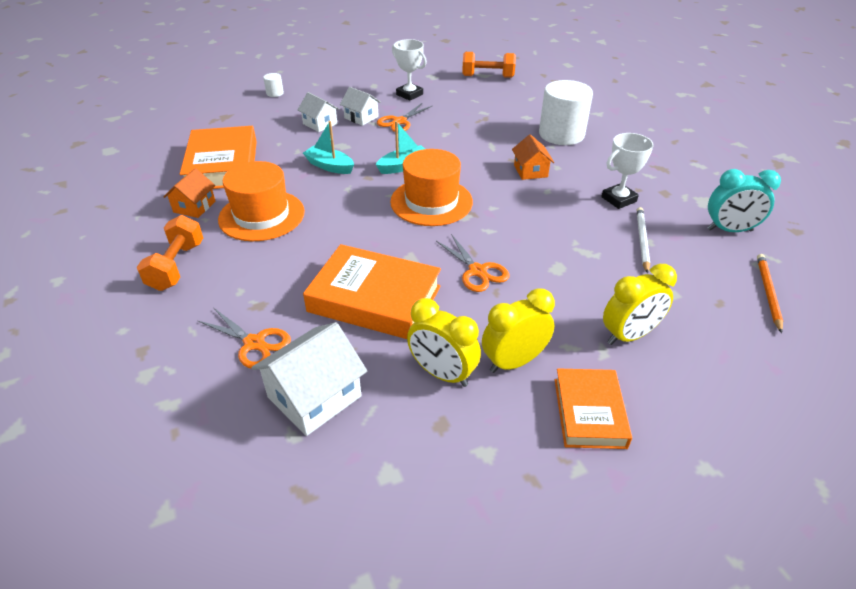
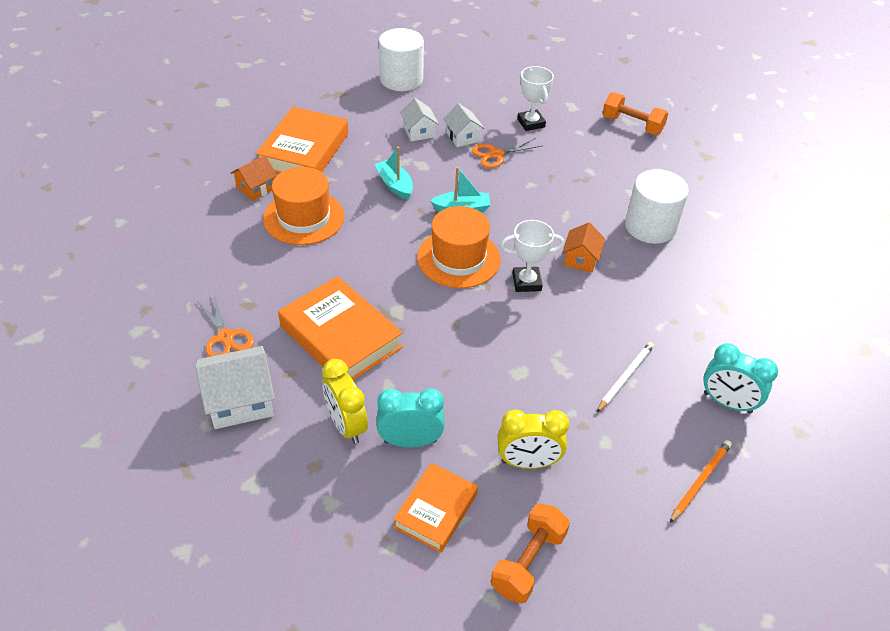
camera: 25 degrees right, 5 degrees up
orange dumbbell [137,215,203,291] -> orange dumbbell moved to [491,503,570,603]
white cylinder [263,73,284,97] -> white cylinder [379,28,424,91], size x2.39
orange scissors [436,234,509,292] -> none
yellow clock [482,288,555,373] -> turquoise clock [377,388,445,448]
white trophy [601,133,654,209] -> white trophy moved to [501,220,564,292]

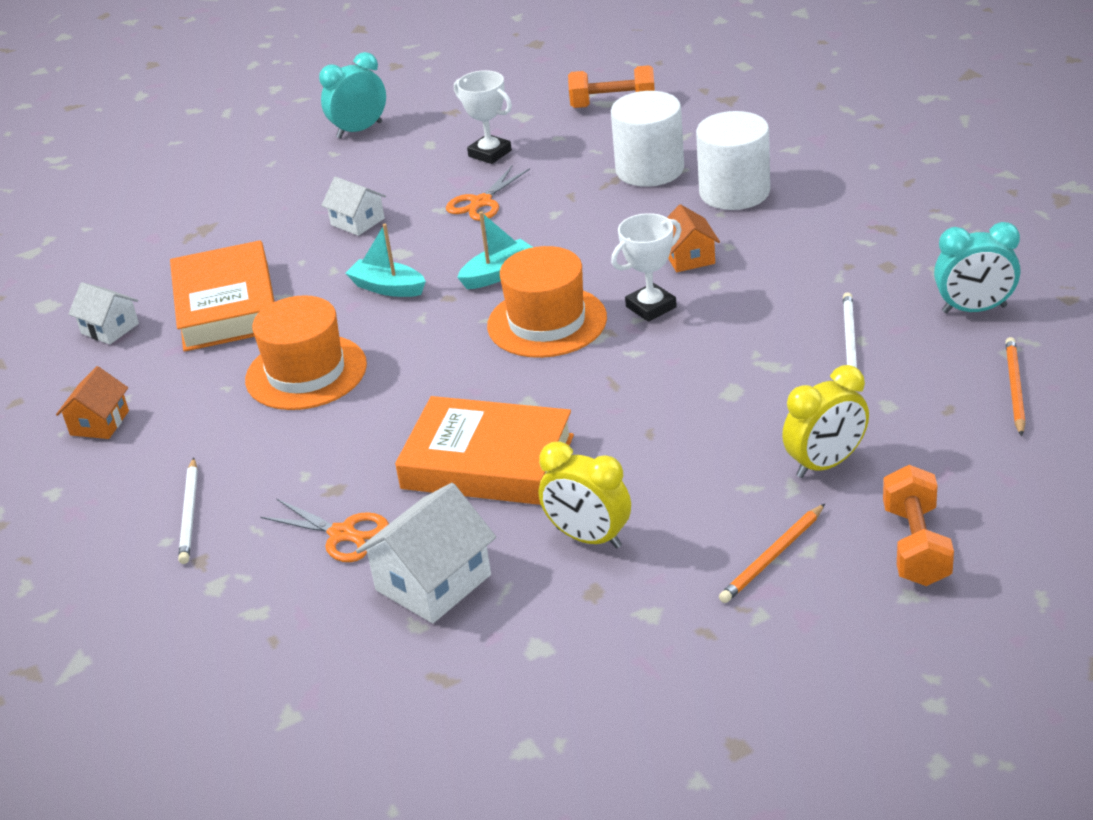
camera: 25 degrees left, 10 degrees down
orange house [231,155,277,201] -> orange house moved to [56,366,129,439]
turquoise clock [377,388,445,448] -> turquoise clock moved to [319,52,386,138]
white cylinder [379,28,424,91] -> white cylinder moved to [611,91,684,187]
orange book [393,463,478,553] -> orange pencil [719,504,825,603]
white house [443,103,485,147] -> white house moved to [68,282,139,345]
none -> white pencil [178,458,198,564]

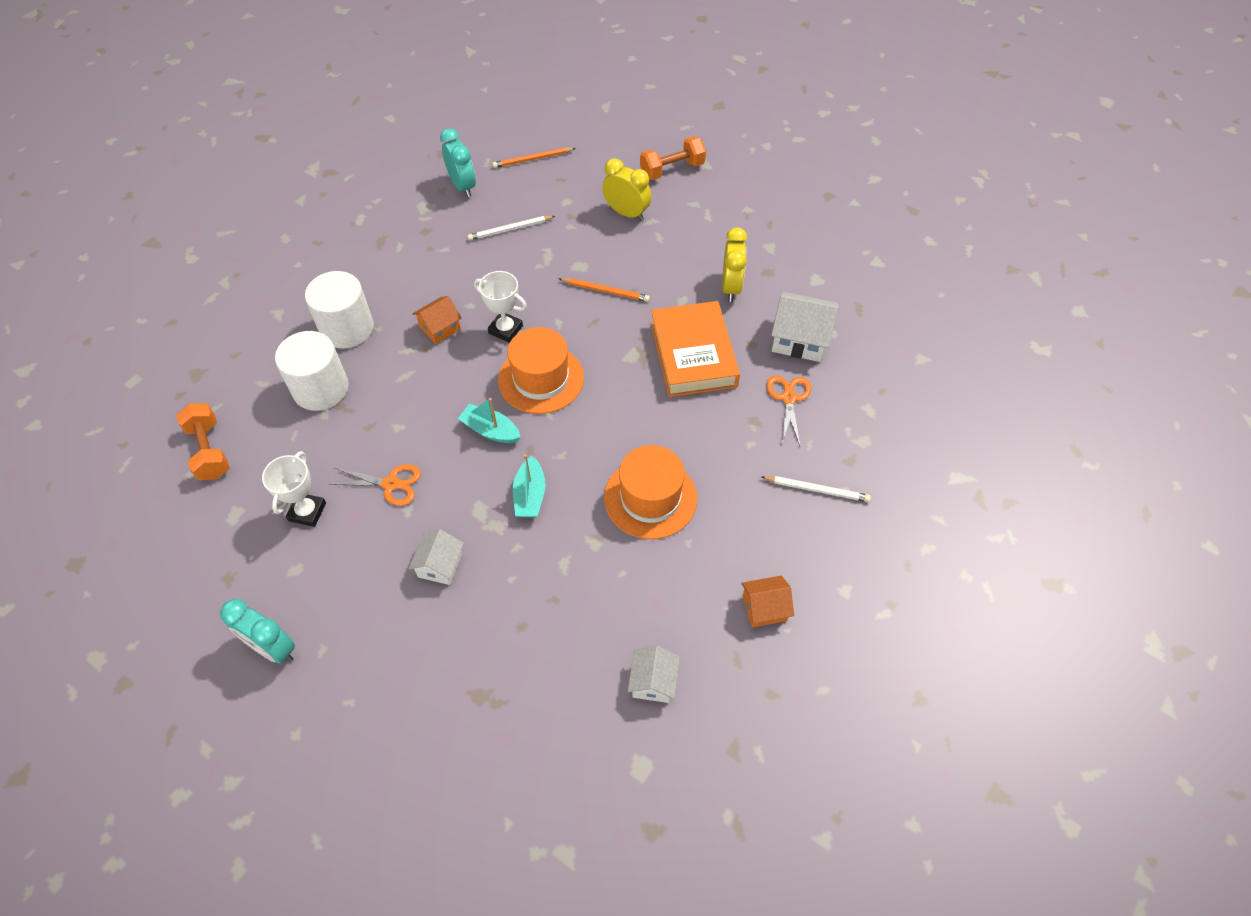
camera: 120 degrees left, 20 degrees up
orange book [170,240,275,352] -> none
white pencil [178,458,198,564] -> white pencil turned 45 degrees clockwise [761,476,871,502]
orange pencil [719,504,825,603] -> orange pencil moved to [558,278,650,302]

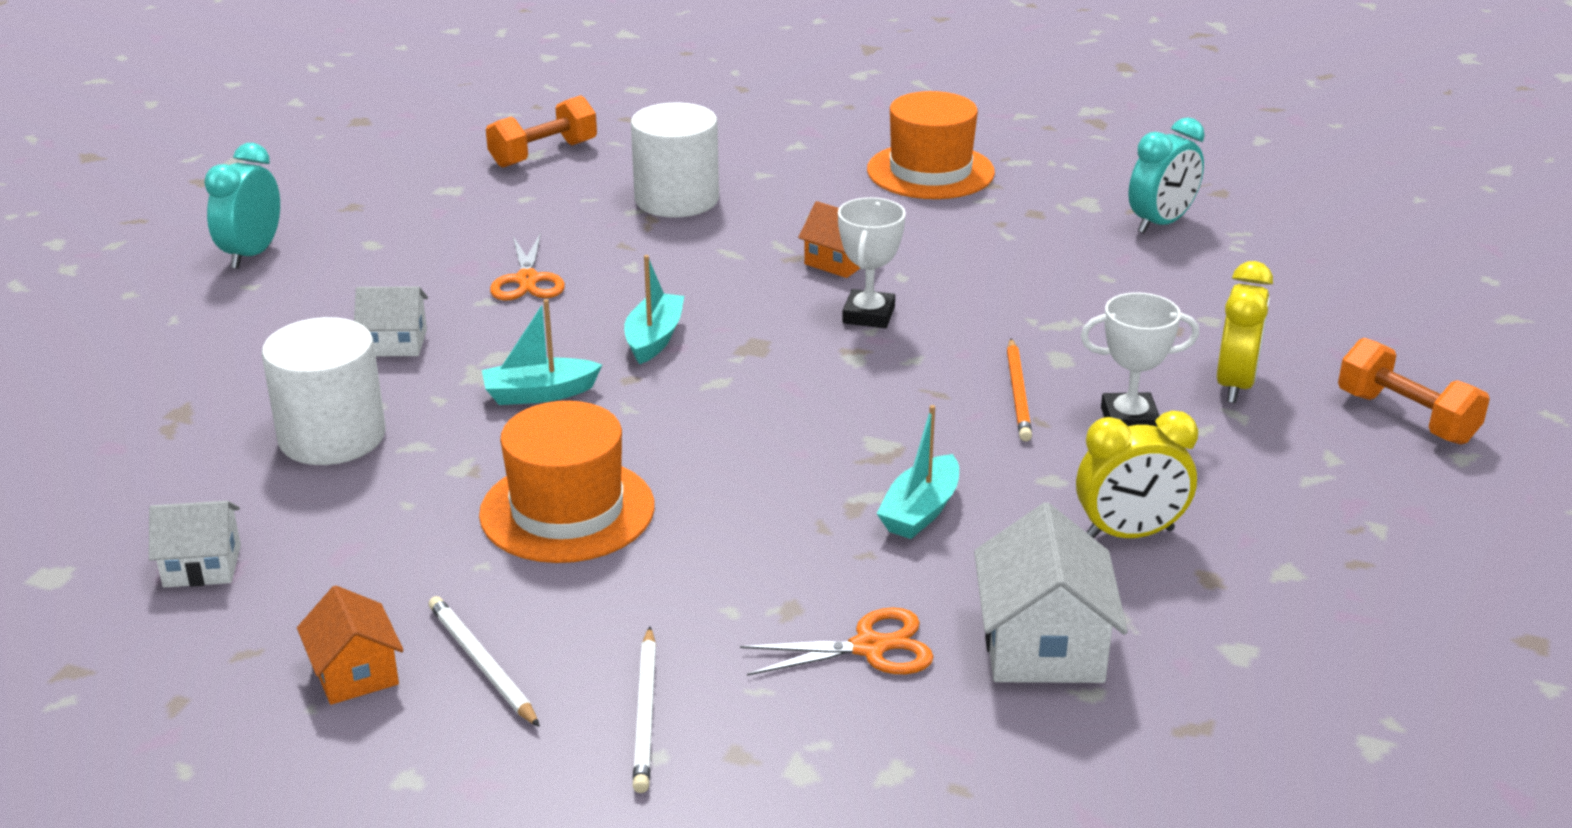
camera: 75 degrees right, 25 degrees down
white trophy [262,451,326,527] -> white trophy moved to [1081,292,1199,427]
white cylinder [305,271,374,349] -> white cylinder moved to [262,317,386,465]
white pencil [467,216,555,240] -> white pencil moved to [429,596,540,727]
orange pencil [492,148,576,168] -> none
orange hat [498,327,584,414] -> orange hat moved to [867,91,995,199]
orange book [651,301,740,397] -> turquoise boat [876,405,959,539]

